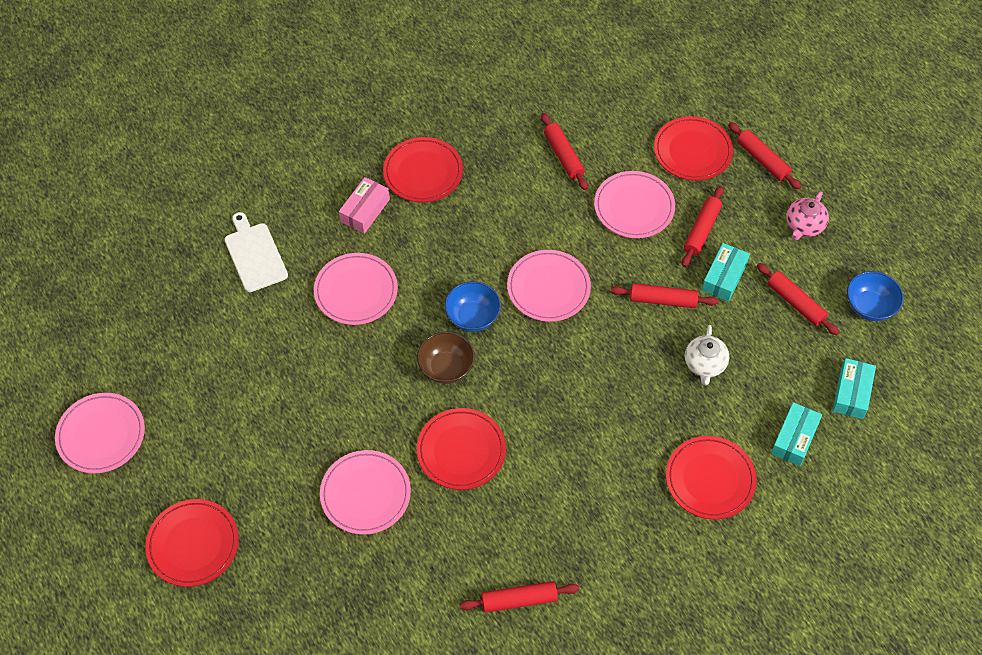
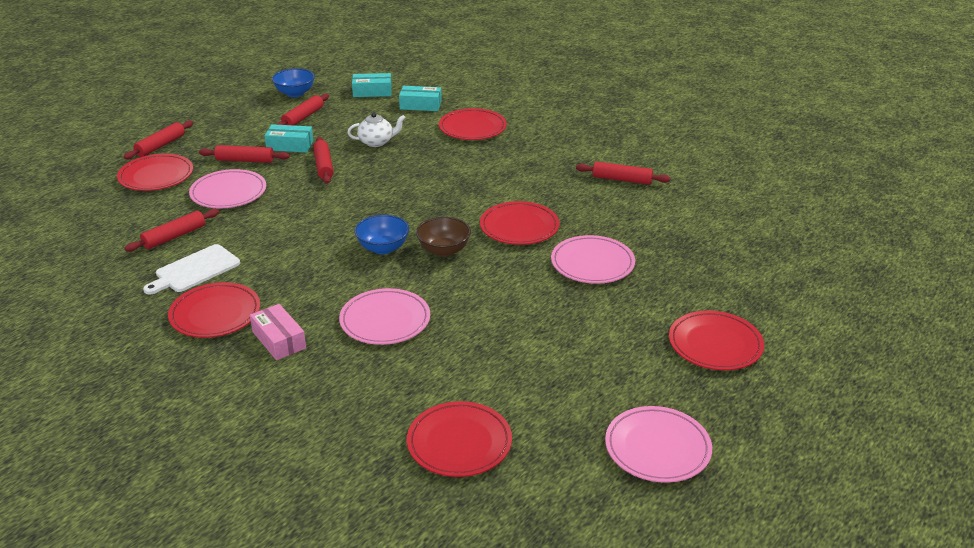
camera: 110 degrees left, 25 degrees down
white cutting board [225,212,288,292] -> white cutting board moved to [143,244,240,295]
pink box [339,177,390,234] -> pink box turned 45 degrees clockwise [250,304,306,360]
red rolling pin [459,581,579,613] -> red rolling pin turned 45 degrees counterclockwise [576,162,670,185]
pink plate [507,250,591,322] -> none
pink teapot [786,192,829,240] -> none
none -> red plate [407,401,512,477]

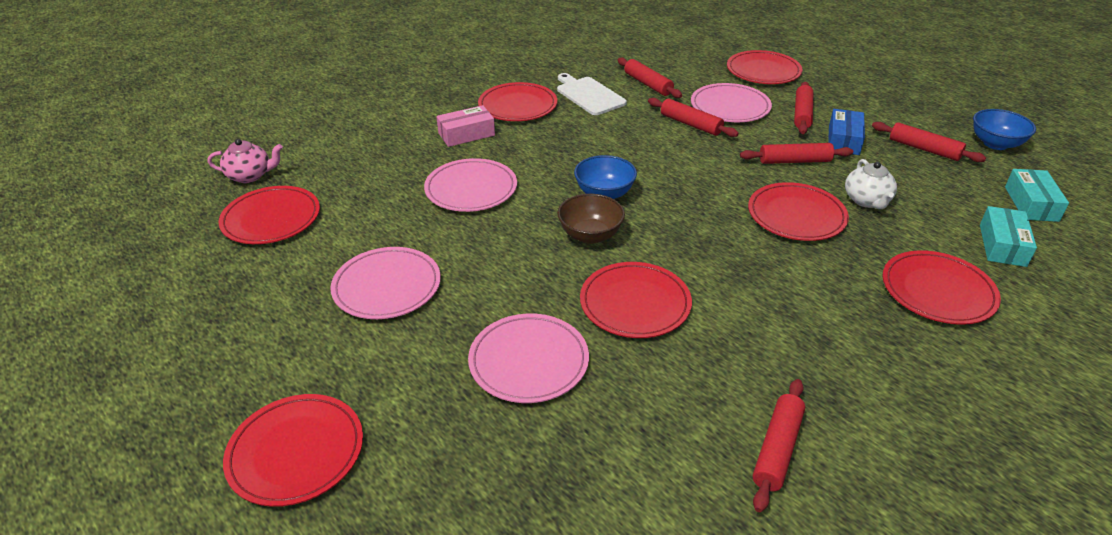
camera: 100 degrees right, 5 degrees up
red rolling pin [124,120,193,159] -> red rolling pin moved to [648,98,739,137]
turquoise box [265,124,313,153] -> blue box [828,109,865,155]
pink plate [605,406,712,483] -> pink plate moved to [330,247,441,319]
none -> pink teapot [208,139,283,183]
none -> red plate [748,182,849,241]

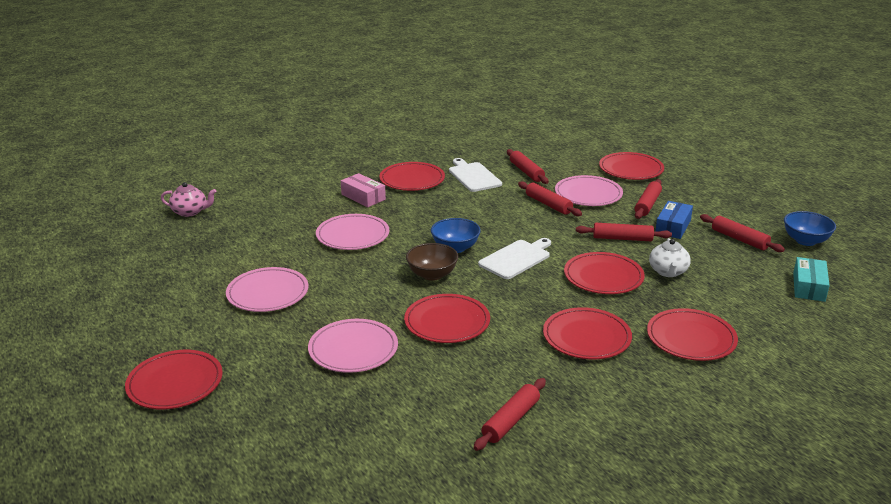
camera: 10 degrees right, 10 degrees down
red plate [219,186,320,244] -> red plate moved to [543,307,632,359]
pink box [436,105,495,147] -> pink box turned 60 degrees clockwise [341,173,386,207]
turquoise box [980,206,1037,267] -> none
none -> white cutting board [478,238,551,279]

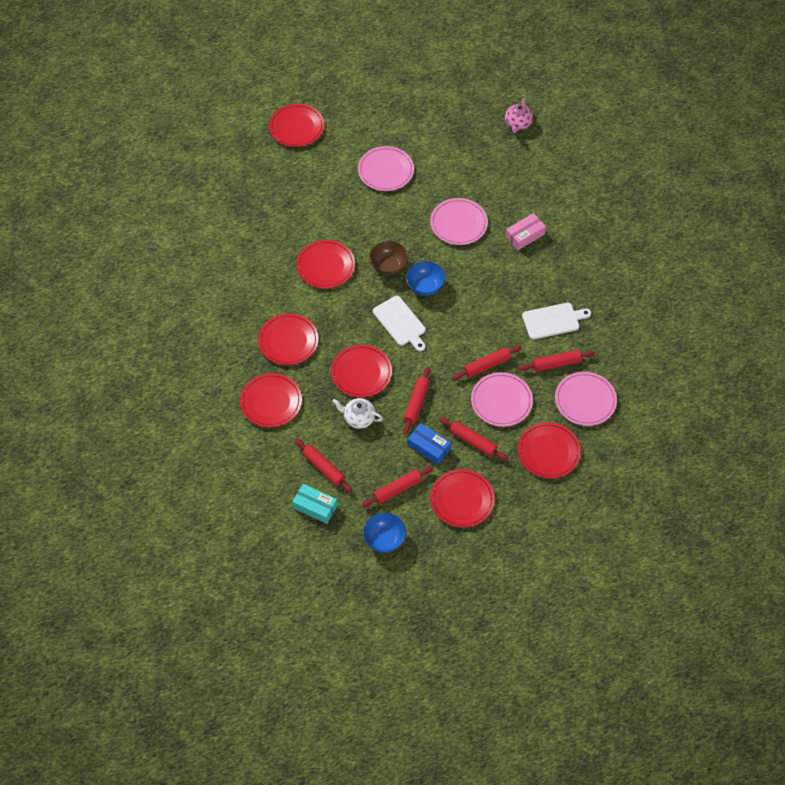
camera: 100 degrees right, 30 degrees up
pink plate [308,319,398,373] -> pink plate moved to [555,372,617,426]
red plate [379,162,445,191] -> red plate moved to [430,469,495,528]
red rolling pin [474,378,546,451] -> red rolling pin moved to [295,438,353,493]

